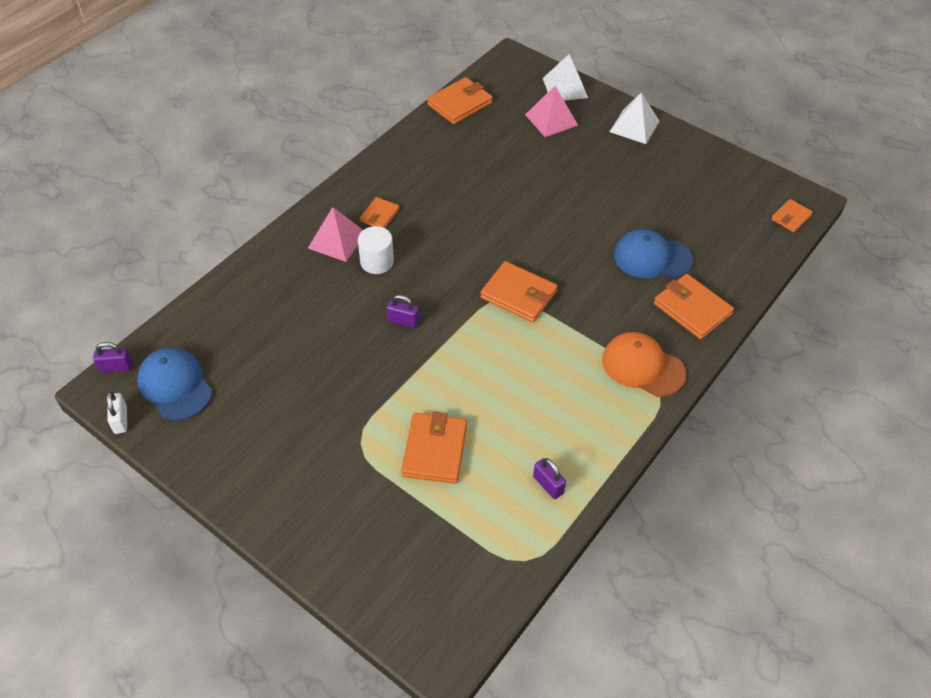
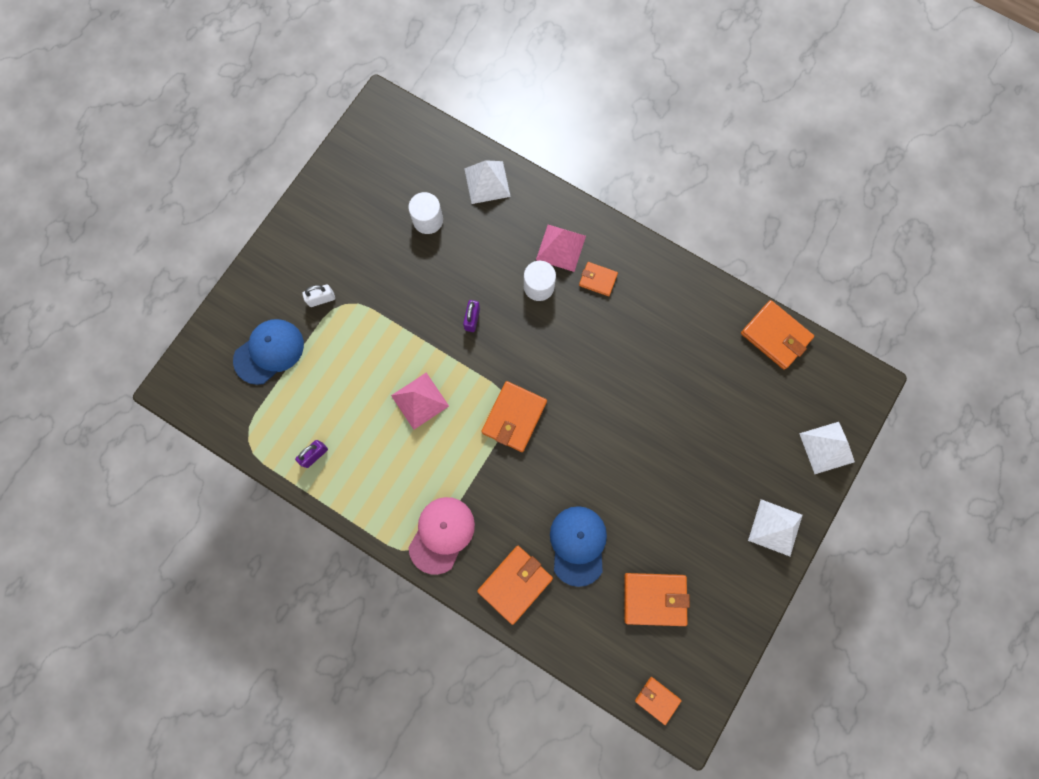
camera: 85 degrees right, 25 degrees up
purple padlock [93,342,133,373] -> none
white padlock [107,392,127,434] -> white padlock moved to [302,284,335,307]
blue cap [137,347,212,421] -> blue cap moved to [233,319,304,385]
orange wallet [401,412,467,484] -> orange wallet moved to [624,573,690,626]
pink pyramid [525,86,578,137] -> pink pyramid moved to [391,372,449,430]
orange cap [602,332,686,397] -> pink cap [408,497,475,575]
none -> white cylinder [408,192,443,234]
none -> white pyramid [464,160,511,204]

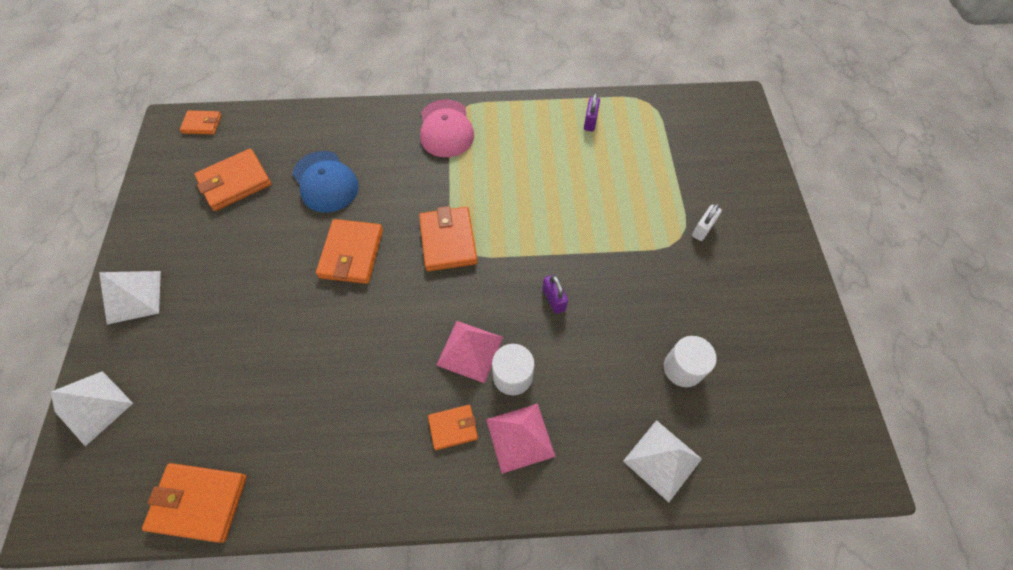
camera: 145 degrees right, 15 degrees down
blue cap [233,319,304,385] -> none
pink pyramid [391,372,449,430] -> pink pyramid moved to [436,321,503,383]
orange wallet [477,546,553,625] -> orange wallet moved to [316,219,383,284]

